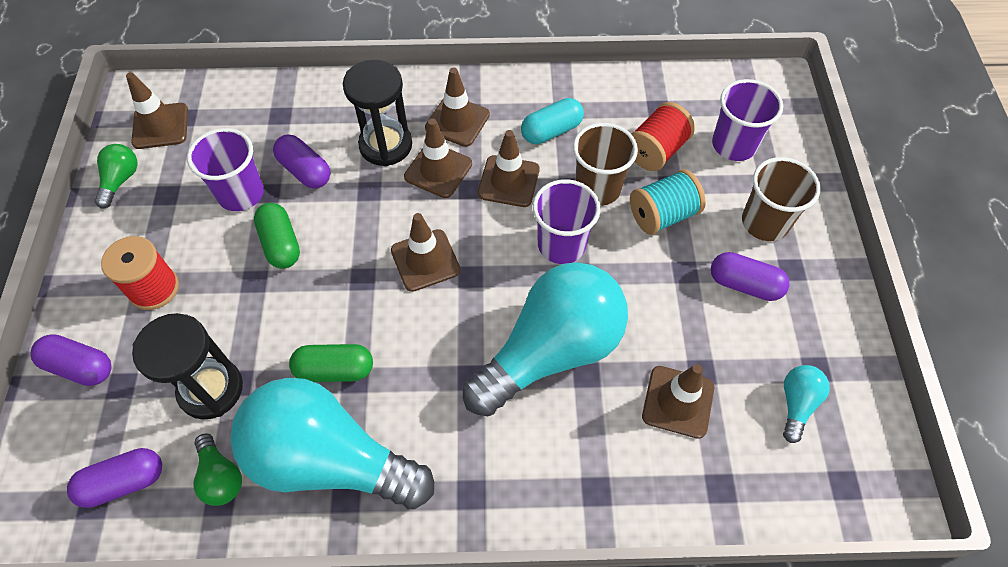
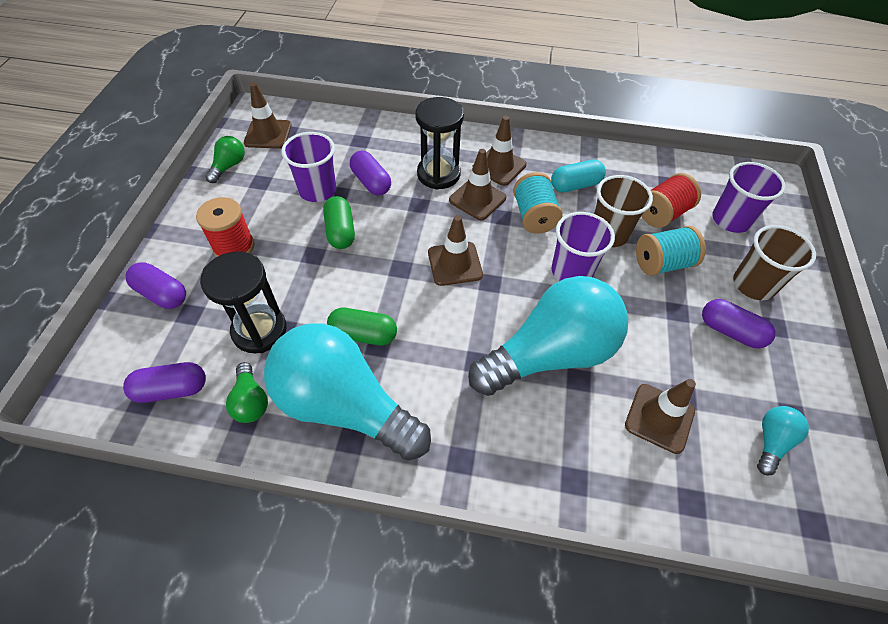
camera: 10 degrees right, 5 degrees down
brown traffic cone [478,130,540,207] -> turquoise spool [513,172,563,234]

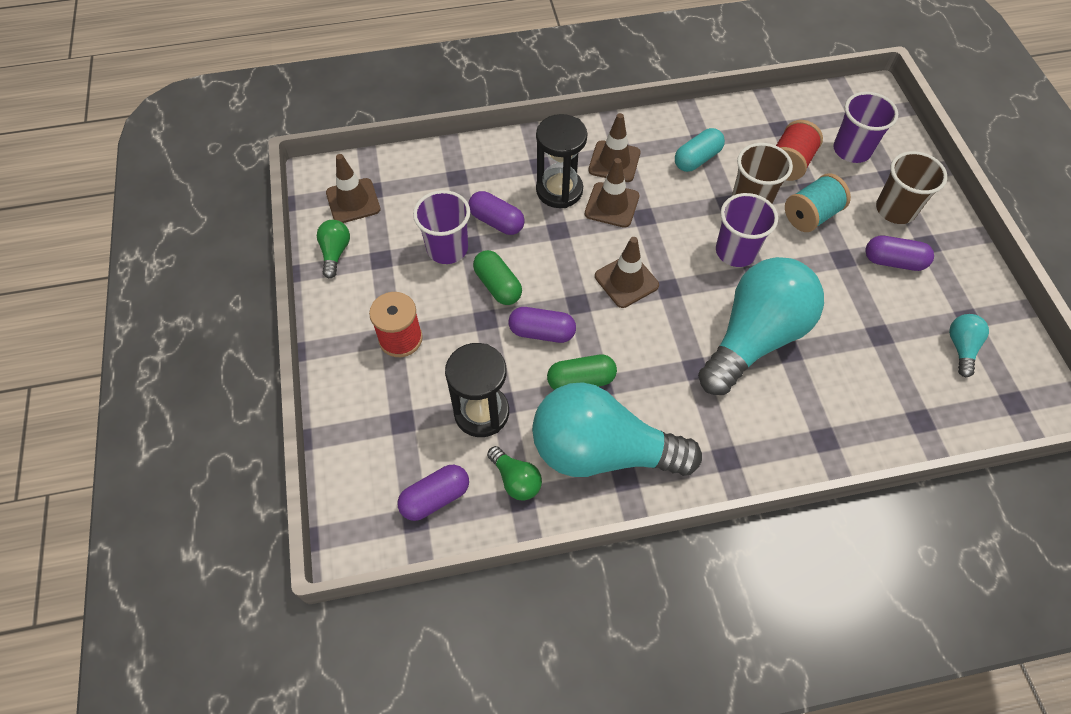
camera: 20 degrees left, 5 degrees up
purple capsule [125,262,186,309] -> purple capsule moved to [508,307,576,343]
turquoise spool [513,172,563,234] -> none
brown traffic cone [625,379,696,454] -> none

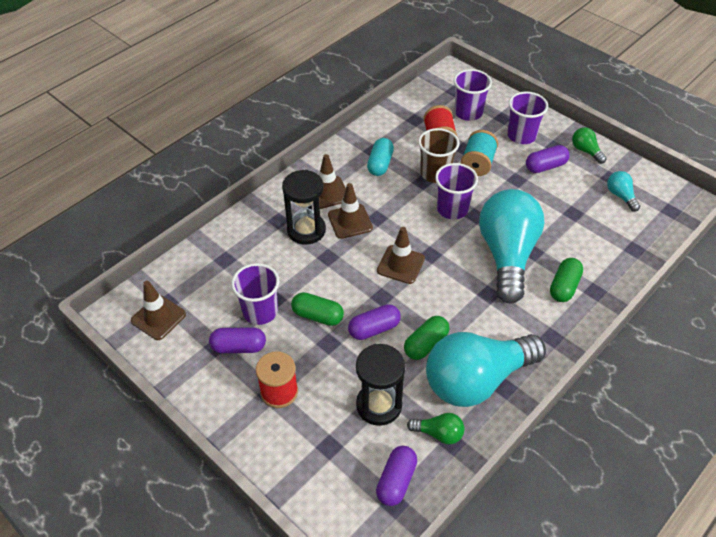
camera: 35 degrees left, 10 degrees down
green light bulb [317,220,350,278] -> green light bulb moved to [572,127,607,164]
purple capsule [468,191,525,235] -> purple capsule moved to [209,327,266,353]
brown cup [876,151,947,224] -> purple cup [507,91,548,144]
none -> green capsule [550,258,583,302]

